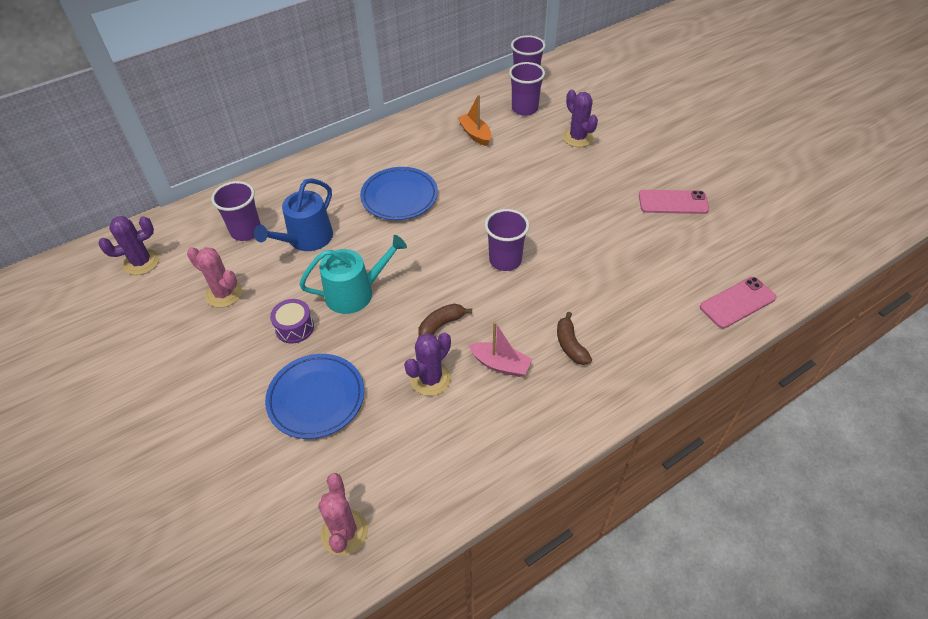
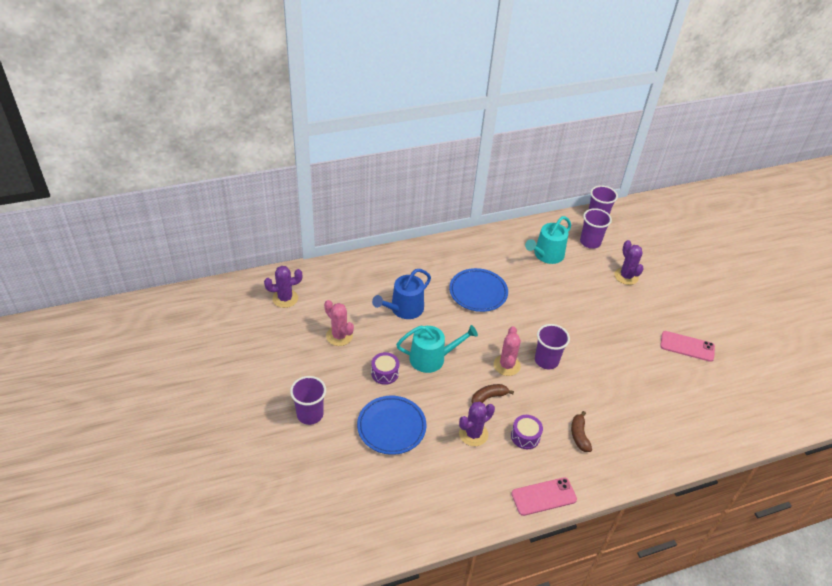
camera: 10 degrees right, 5 degrees down
purple cup [211,181,261,241] -> purple cup moved to [290,376,326,425]
pink cactus [318,473,368,555] -> pink cactus moved to [494,326,521,376]
orange boat [457,95,491,146] -> turquoise watering can [525,216,571,264]
pink boat [468,322,532,377] -> purple drum [511,415,543,449]
pink phone [700,277,776,328] -> pink phone moved to [511,477,577,516]

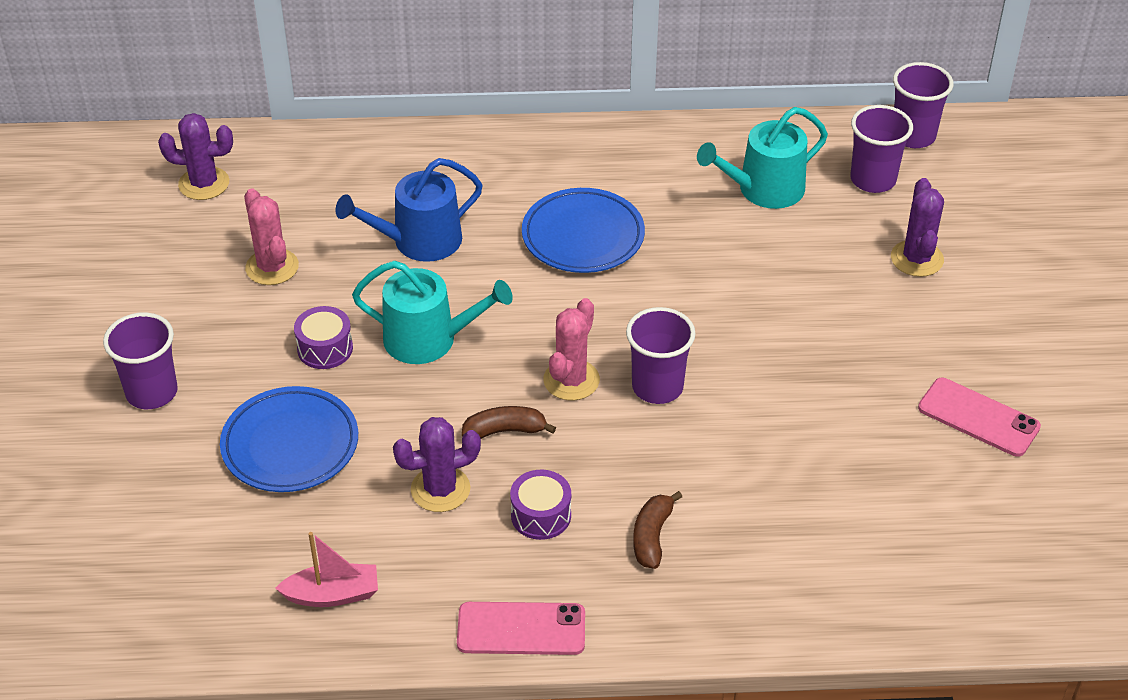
camera: 20 degrees right, 0 degrees up
none -> pink boat [275,532,378,607]

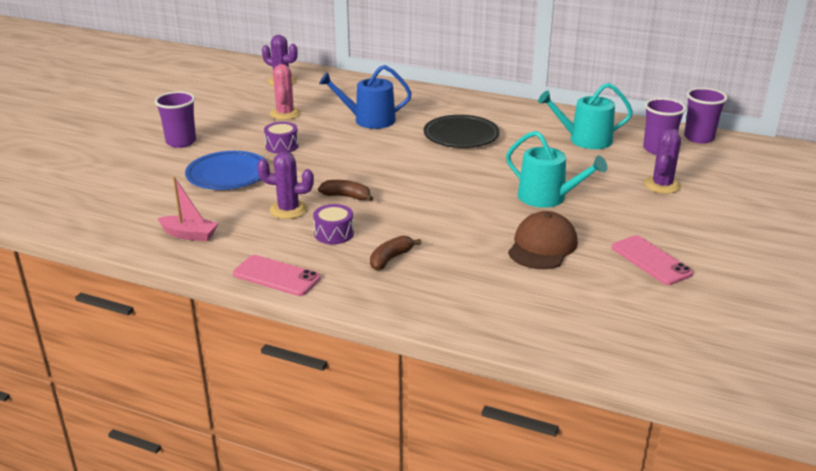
camera: 25 degrees right, 15 degrees down
turquoise watering can [352,261,513,364] -> turquoise watering can moved to [506,131,607,208]
blue plate [522,188,645,273] -> black plate [424,115,500,148]
pink cactus [543,298,600,401] -> none
purple cup [626,307,696,404] -> none
none -> brown cap [508,211,578,269]

